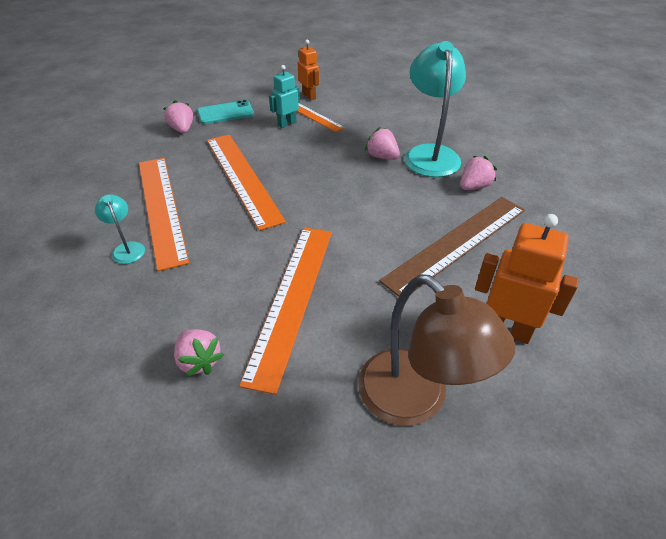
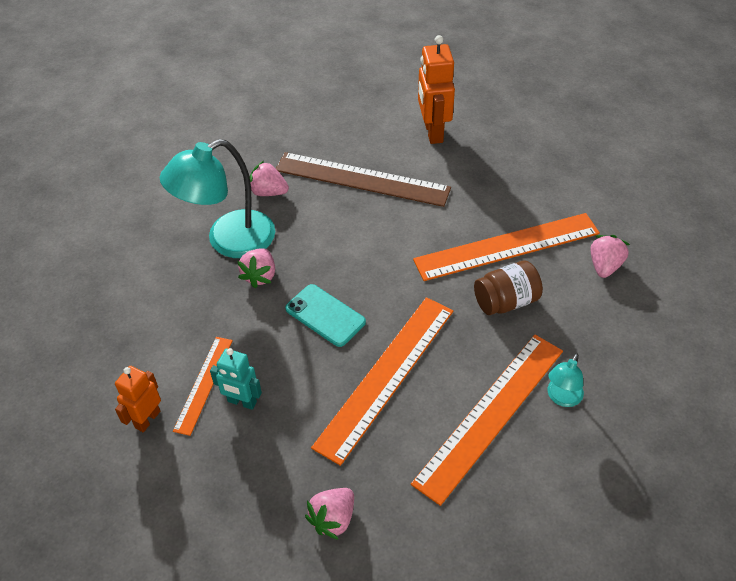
camera: 120 degrees left, 5 degrees up
turquoise phone [197,100,254,124] -> turquoise phone moved to [285,284,366,347]
brown lamp [358,274,515,426] -> none
none -> brown jar [474,260,543,315]

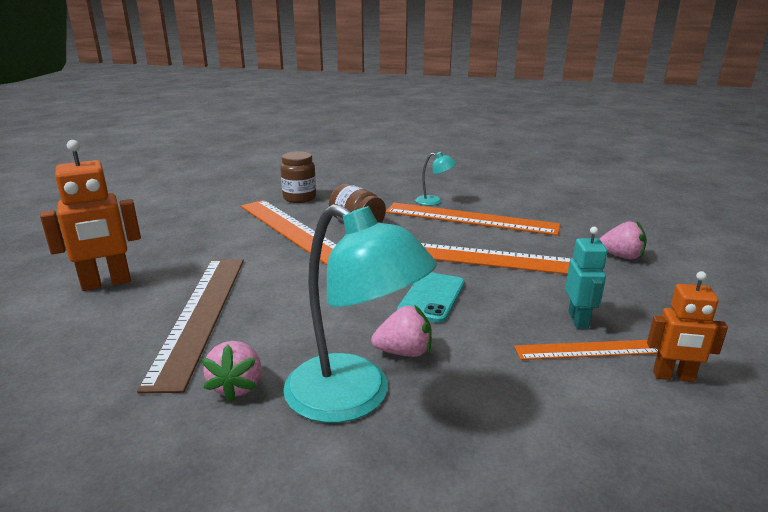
camera: 110 degrees left, 25 degrees down
pink strawberry [591,235,630,278] -> brown jar [280,151,316,203]

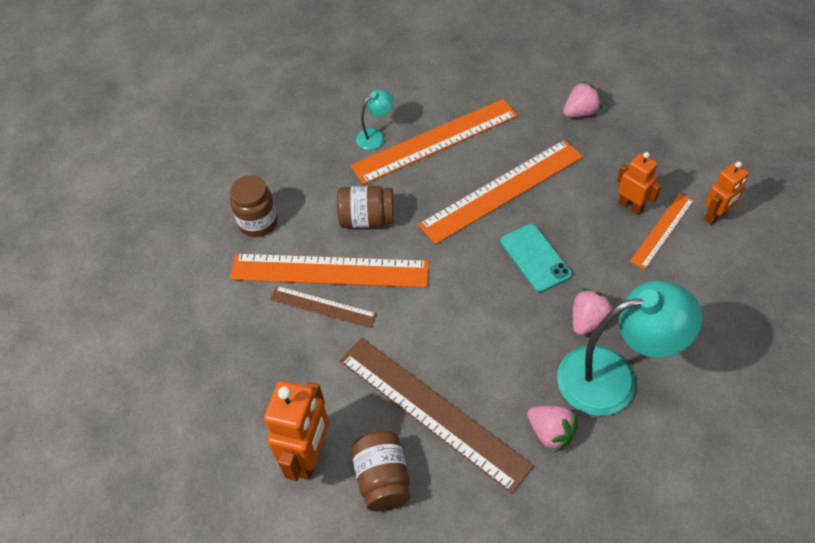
camera: 45 degrees left, 30 degrees up
turquoise robot [565,227,608,329] -> orange robot [617,152,662,215]
none -> brown ruler [270,286,377,328]
none -> brown jar [351,431,410,511]

